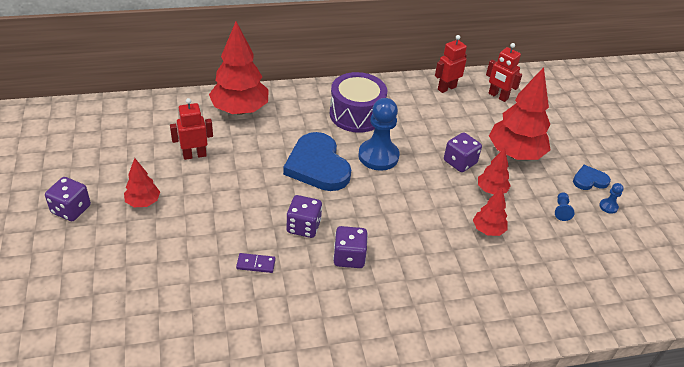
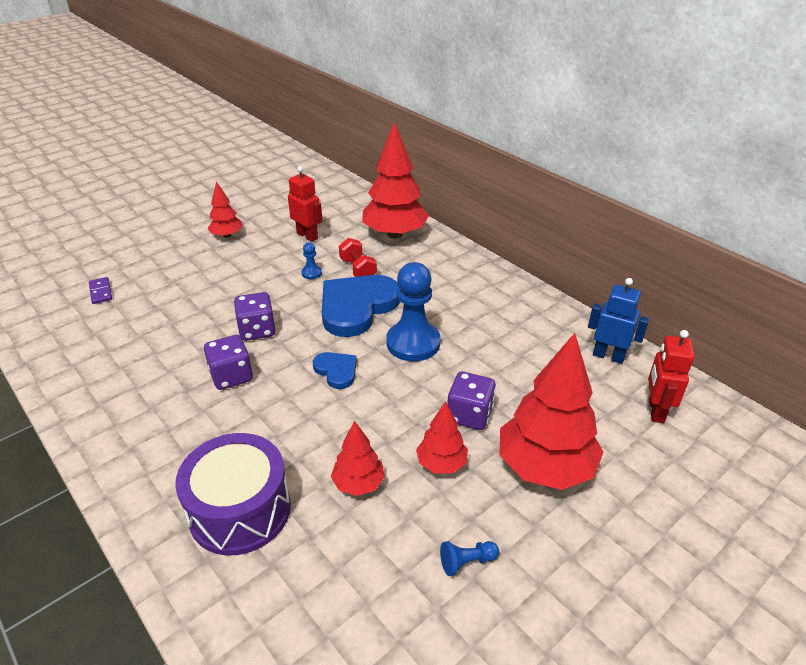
camera: 65 degrees right, 5 degrees down
purple dice [45,177,91,221] -> none
purple domino [236,253,276,273] -> purple domino moved to [89,277,112,304]
purple drum [330,72,387,133] -> purple drum moved to [175,433,291,555]
red robot [435,35,467,93] -> blue robot [588,278,649,364]
blue heart [573,165,611,190] -> blue heart moved to [313,352,357,389]
blue pawn [599,183,624,214] -> blue pawn moved to [301,242,322,279]
none -> red dumbbell [339,238,377,277]

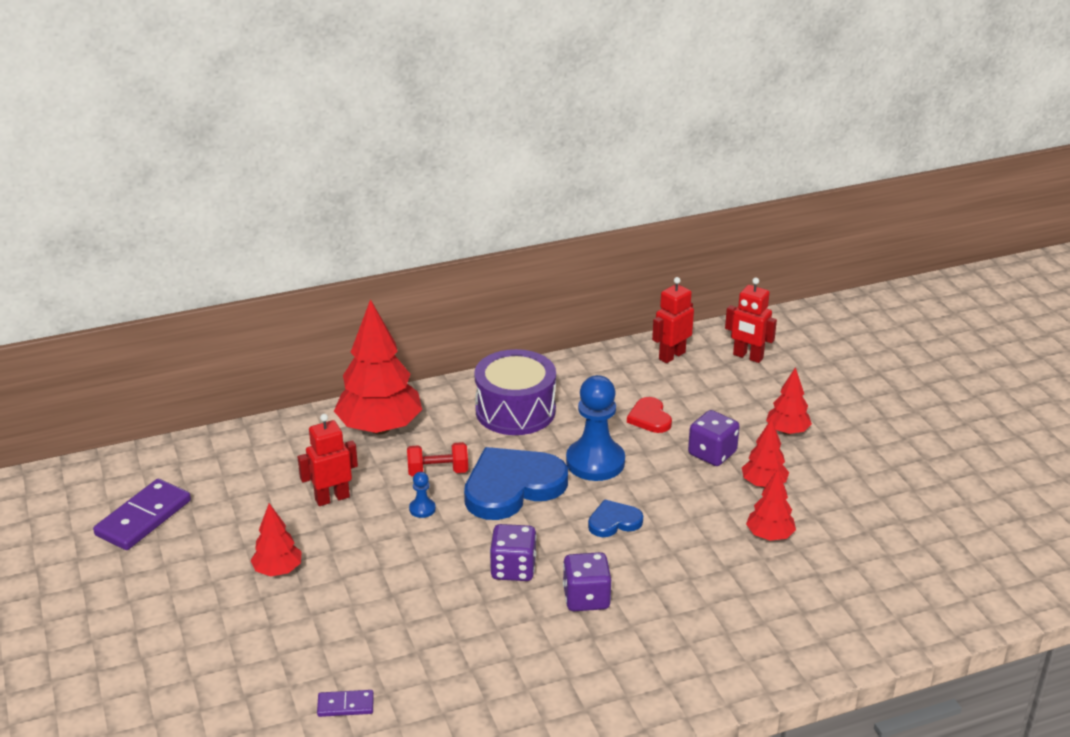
camera: 70 degrees left, 5 degrees down
purple drum [175,433,291,555] -> purple drum moved to [474,349,556,435]
blue heart [322,275,400,337] -> blue heart turned 90 degrees clockwise [464,447,568,520]
blue pawn [440,541,499,576] -> none
red tree [500,333,603,490] -> red tree [766,367,812,435], size x0.51
blue robot [588,278,649,364] -> red robot [652,277,694,363]
none -> purple domino [93,479,191,550]
none -> red heart [627,397,672,433]

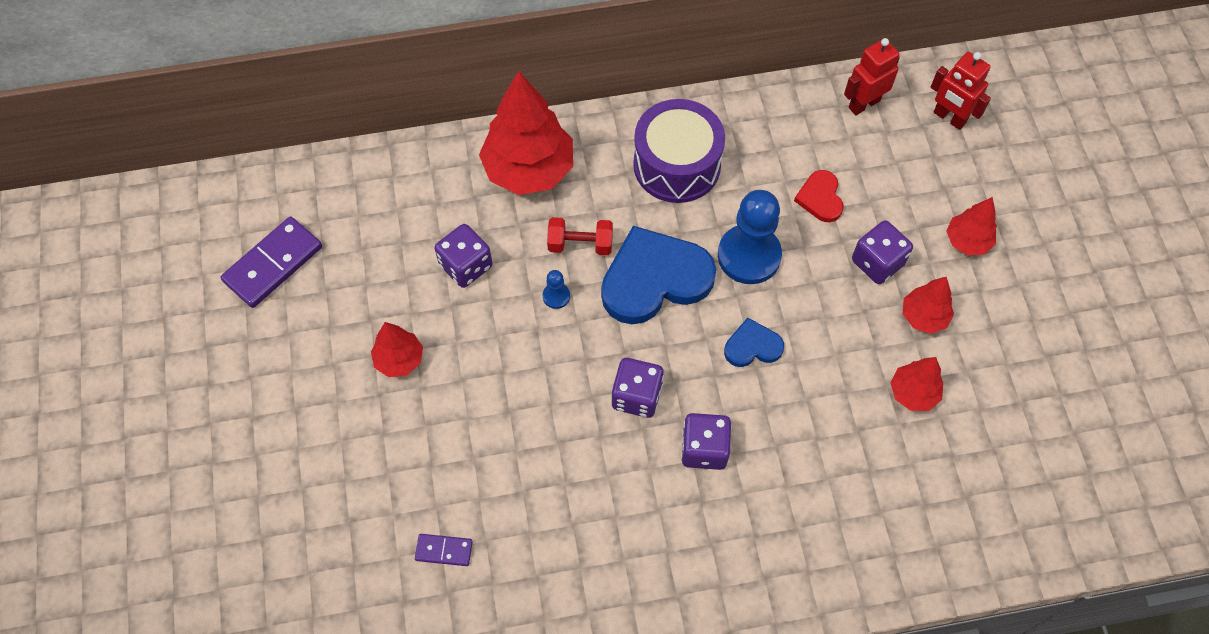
camera: 10 degrees right, 30 degrees up
red robot [298,414,358,506] -> purple dice [435,224,492,288]

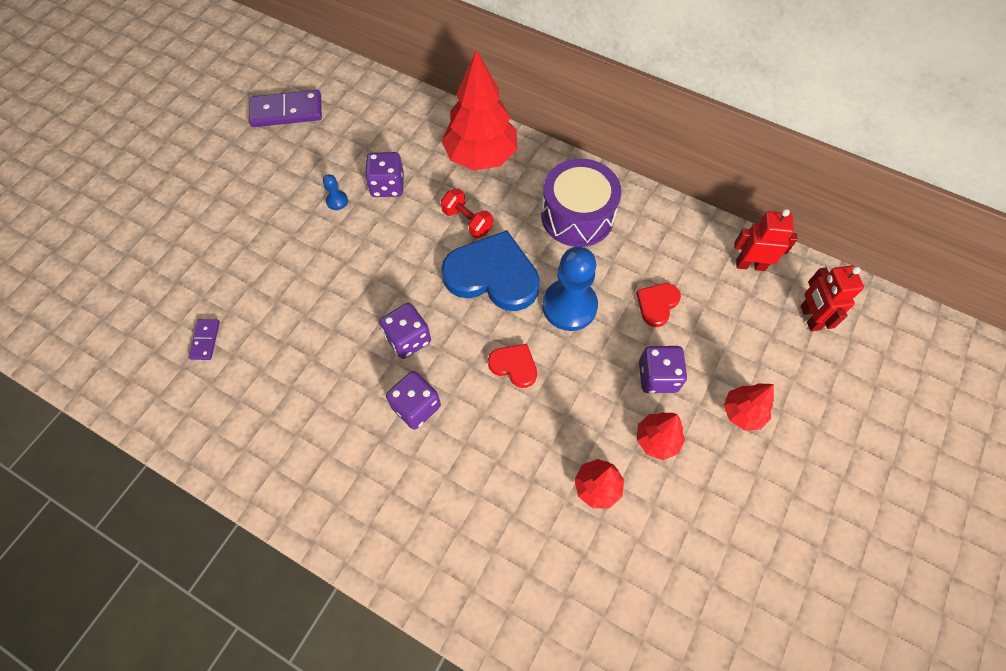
camera: 40 degrees right, 0 degrees up
red tree [371,322,423,377] -> none
purple domino [415,534,473,566] -> purple domino turned 45 degrees clockwise [188,319,220,360]
blue pawn [543,270,570,309] -> blue pawn moved to [323,174,348,210]
blue heart [724,318,784,367] -> red heart [488,344,537,388]

